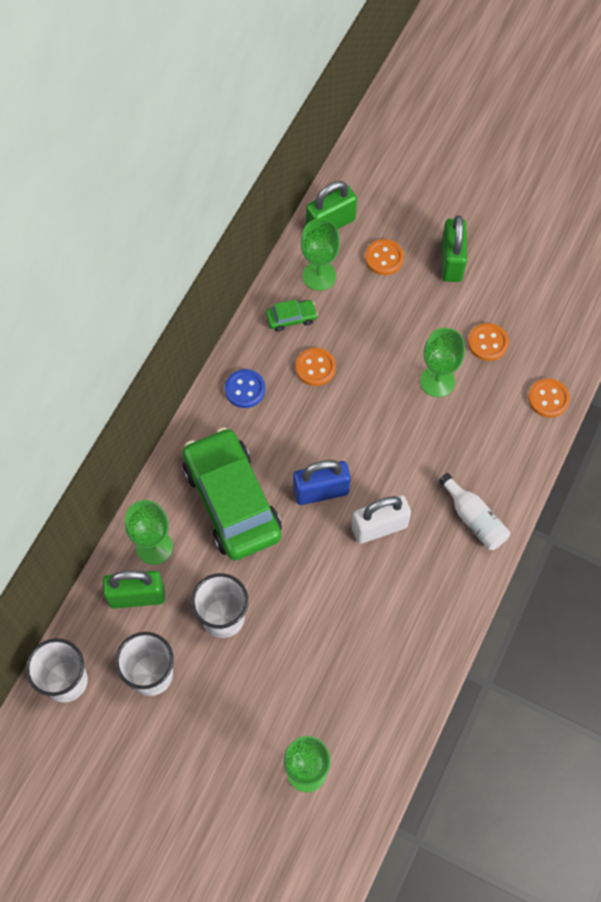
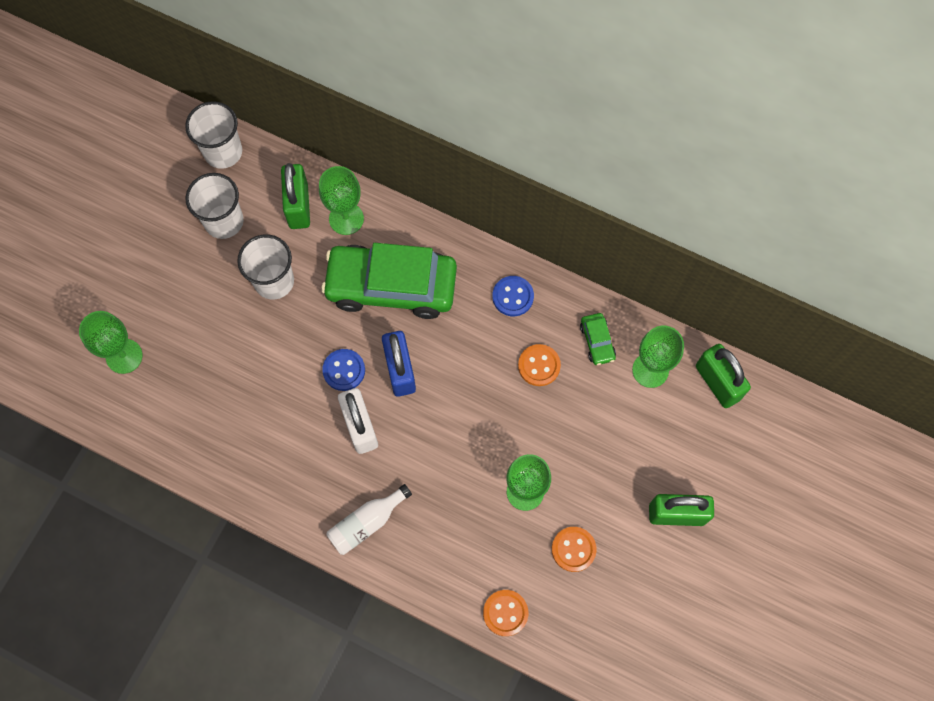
camera: 90 degrees right, 5 degrees up
green car [183,427,282,561] -> green car turned 150 degrees counterclockwise [321,243,457,319]
orange button [365,239,404,275] -> none
none -> blue button [322,349,365,391]

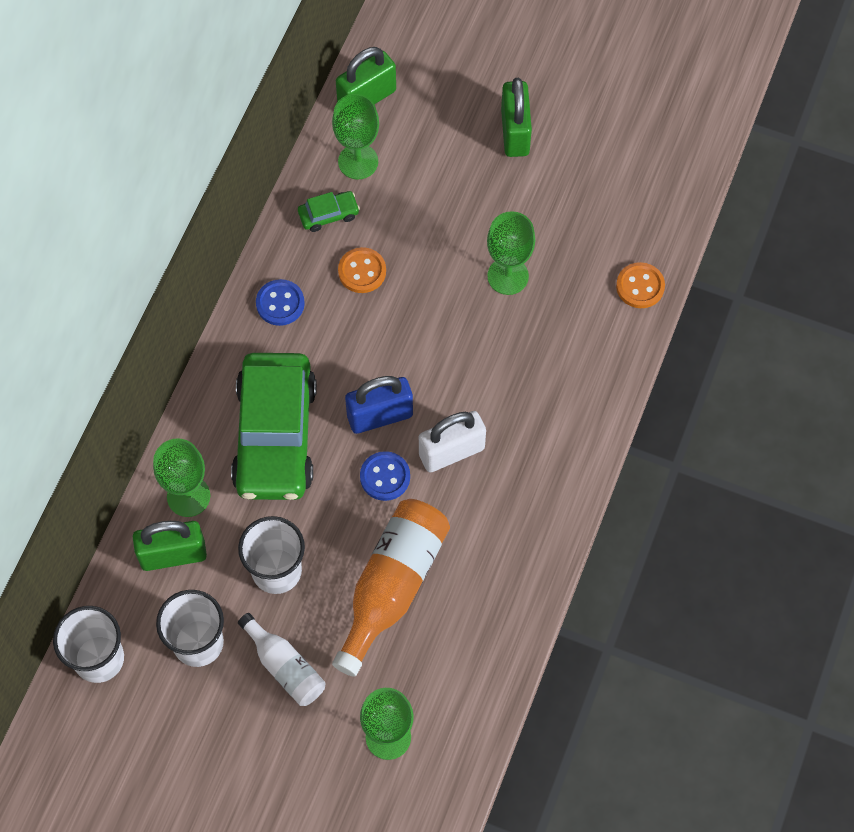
camera: 95 degrees left, 5 degrees down
white bottle [327,484,412,555] -> white bottle moved to [238,613,325,706]
orange button [552,527,597,572] -> none
none -> orange bottle [332,499,450,677]

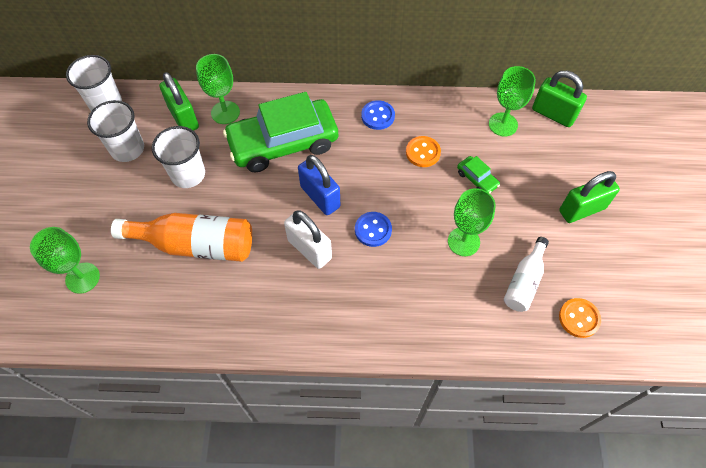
camera: 70 degrees right, 5 degrees down
white bottle [238,613,325,706] -> white bottle moved to [504,237,549,312]
green car [298,191,360,232] -> green car moved to [457,156,500,193]
blue button [360,451,410,501] -> blue button moved to [355,212,392,247]
orange button [616,262,665,308] -> orange button moved to [559,298,601,338]

